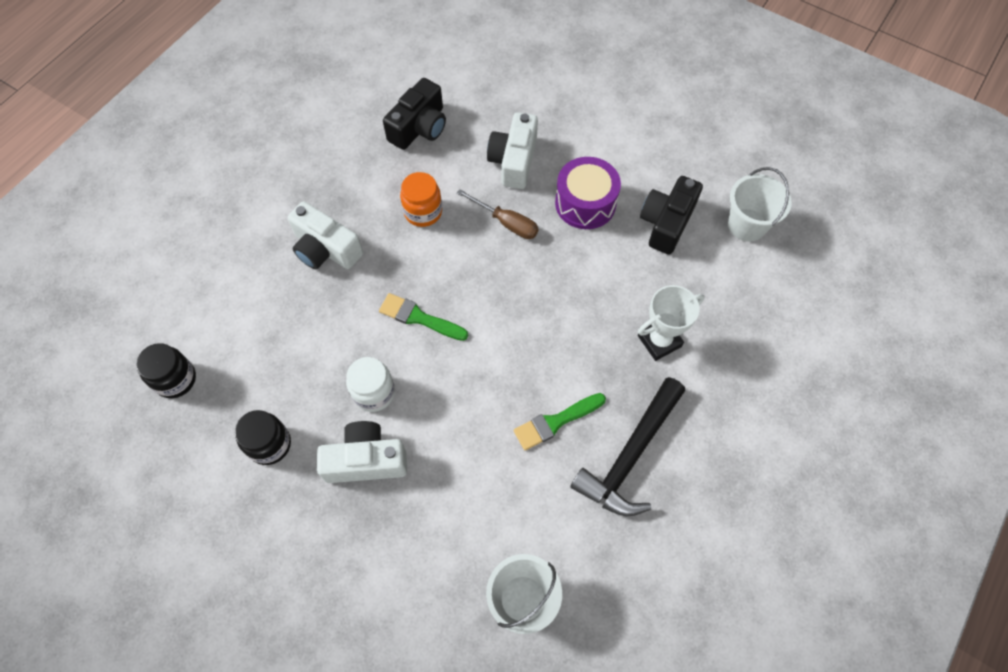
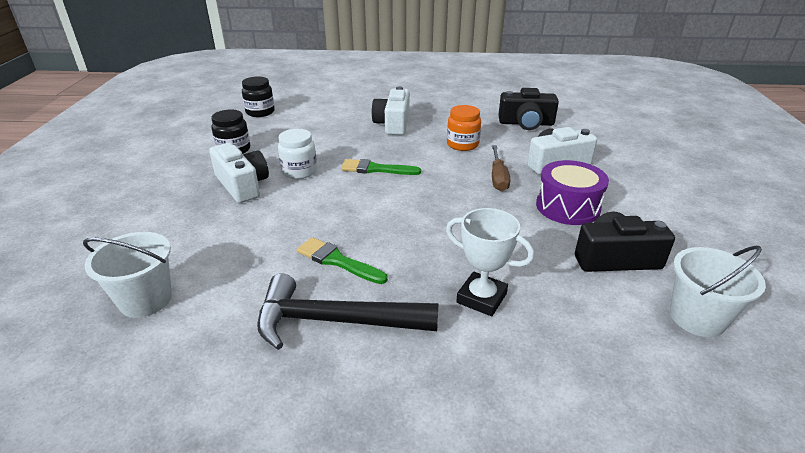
camera: 60 degrees right, 30 degrees down
green brush [379,293,468,341] -> green brush turned 75 degrees counterclockwise [341,159,421,175]

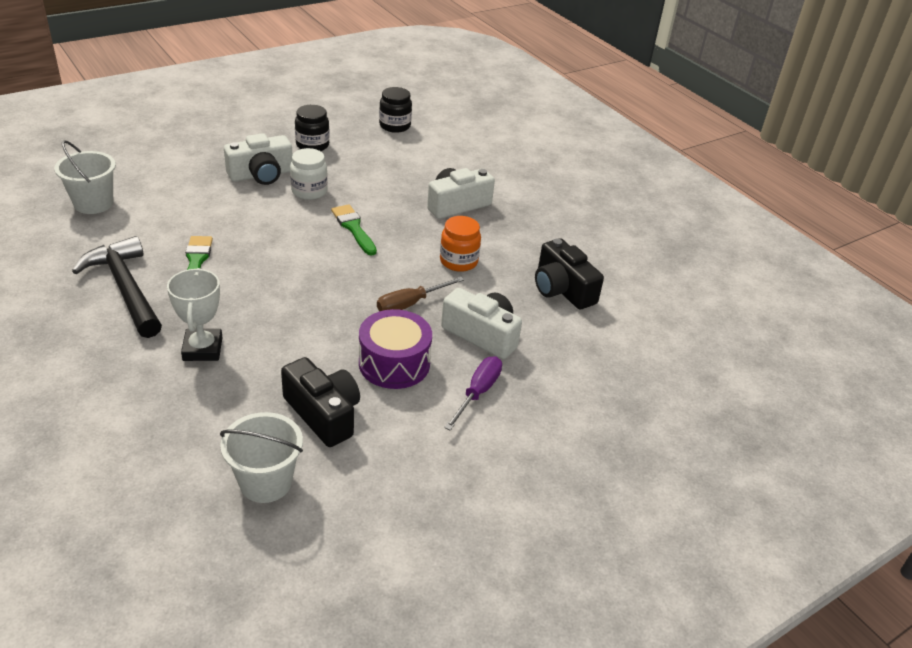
camera: 50 degrees right, 5 degrees up
white camera [209,143,269,203] -> white camera turned 45 degrees clockwise [224,133,292,185]
none -> purple screwdriver [444,356,502,431]

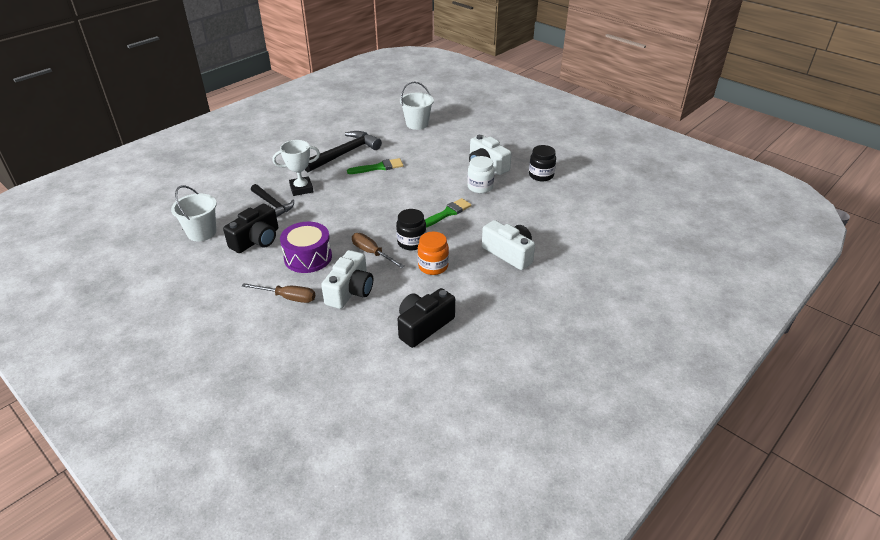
camera: 80 degrees right, 0 degrees up
black jar [379,87,412,133] -> black jar moved to [396,209,426,250]
purple screwdriver [444,356,502,431] -> brown screwdriver [242,283,315,303]
none -> black hammer [251,184,294,217]

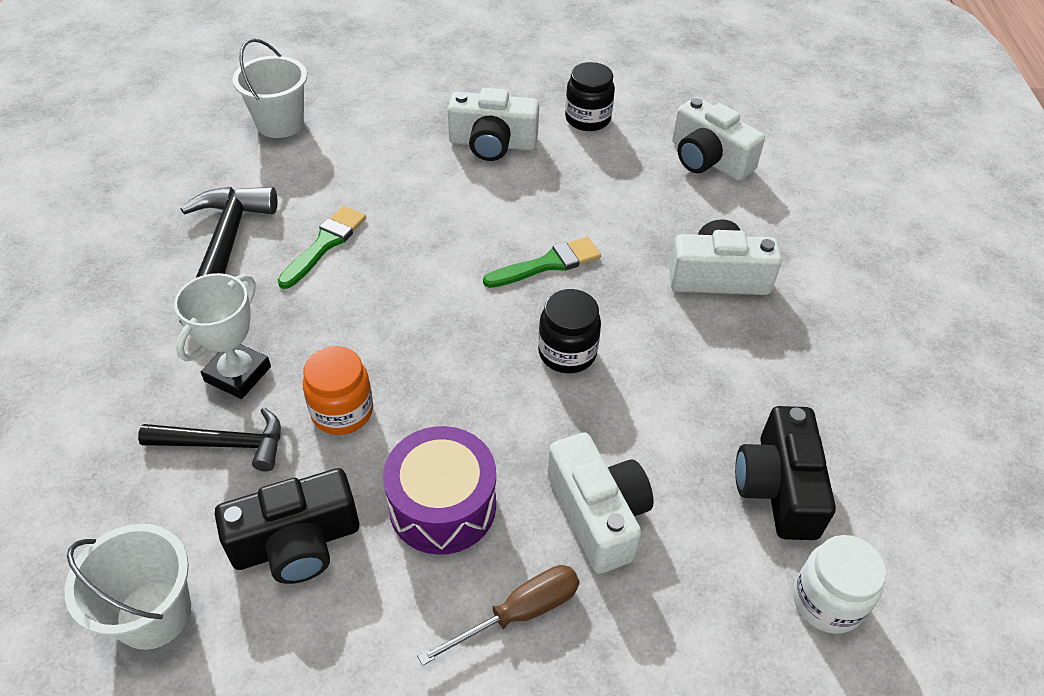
camera: 45 degrees left, 10 degrees up
black camera [223,204,278,253] -> black camera turned 75 degrees clockwise [215,468,359,584]
brown screwdriver [352,233,404,268] -> none
orange jar [418,232,449,275] -> orange jar moved to [303,346,373,435]
green brush [425,198,472,228] -> green brush turned 60 degrees clockwise [483,237,601,288]
white jar [467,156,494,193] -> white jar moved to [793,535,886,634]
none -> white camera [672,97,765,181]

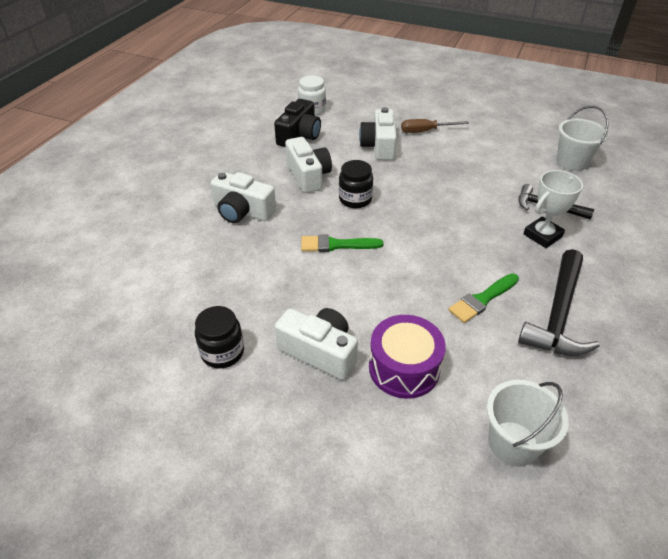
camera: 155 degrees left, 5 degrees down
black camera [215,468,359,584] -> none
orange jar [303,346,373,435] -> none
purple drum [383,426,496,555] -> purple drum moved to [369,315,446,399]
white camera [672,97,765,181] -> white camera moved to [285,137,332,193]

